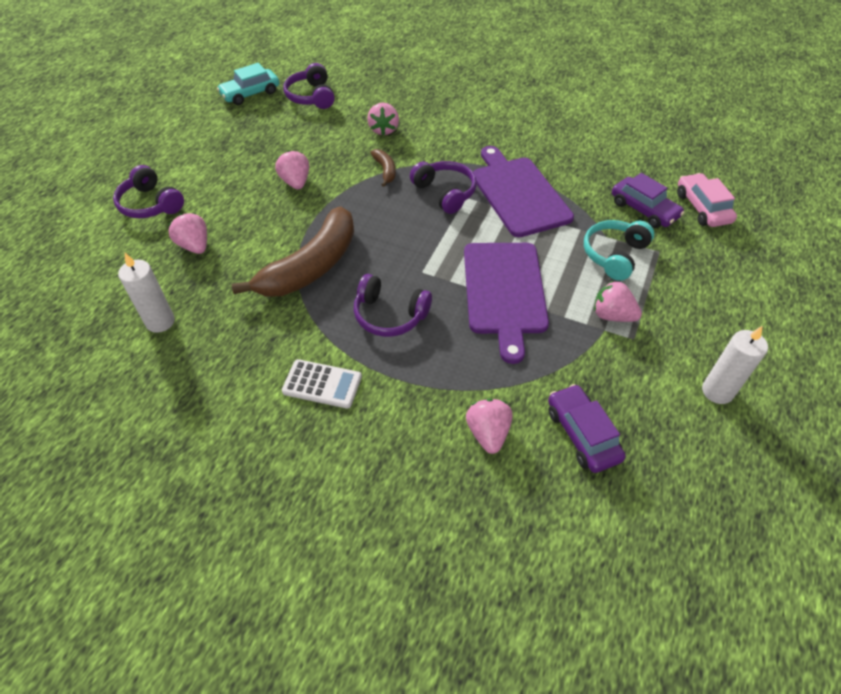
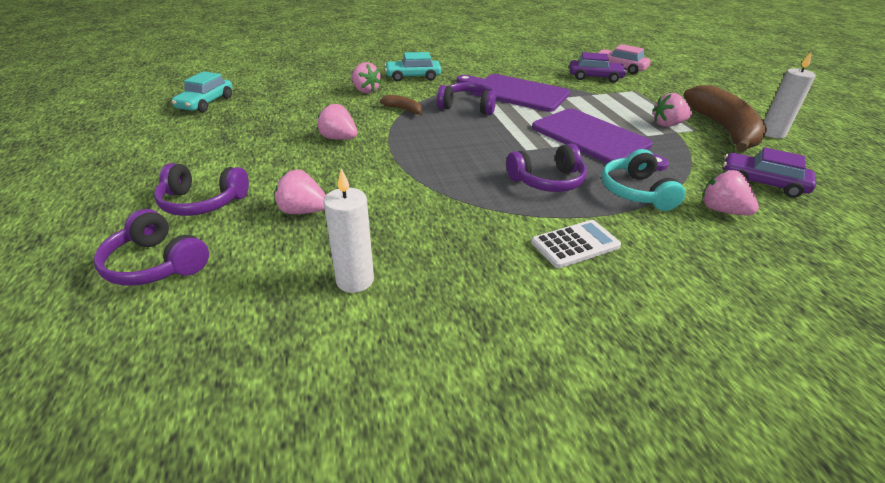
camera: 40 degrees left, 15 degrees down
brown banana [232,206,354,297] -> brown banana moved to [684,85,767,152]
purple headphones [283,63,335,109] -> purple headphones moved to [94,209,209,286]
turquoise headphones [584,220,654,281] -> turquoise headphones moved to [601,149,686,211]
none -> turquoise car [384,52,441,82]

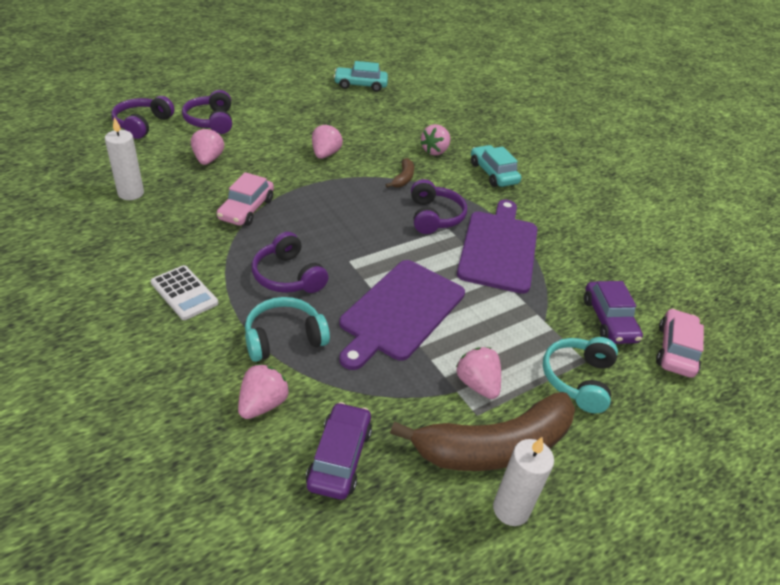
camera: 70 degrees right, 5 degrees up
none -> pink car [217,172,274,226]
none -> turquoise headphones [543,337,618,413]

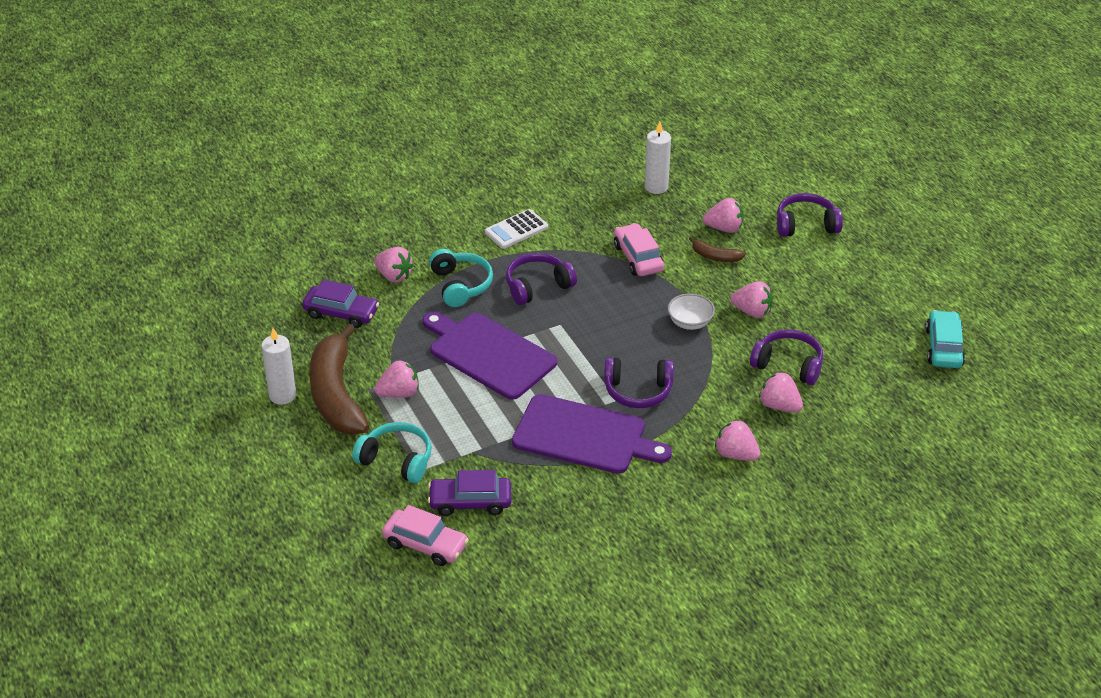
camera: 100 degrees right, 0 degrees up
purple headphones [112,96,175,139] -> purple headphones moved to [750,329,823,385]
pink car [217,172,274,226] -> pink car turned 45 degrees clockwise [614,223,664,276]
brown banana [386,158,414,188] -> brown banana moved to [689,237,745,262]
turquoise car [471,145,521,187] -> pink strawberry [715,419,760,461]
none -> white bowl [668,293,715,330]

